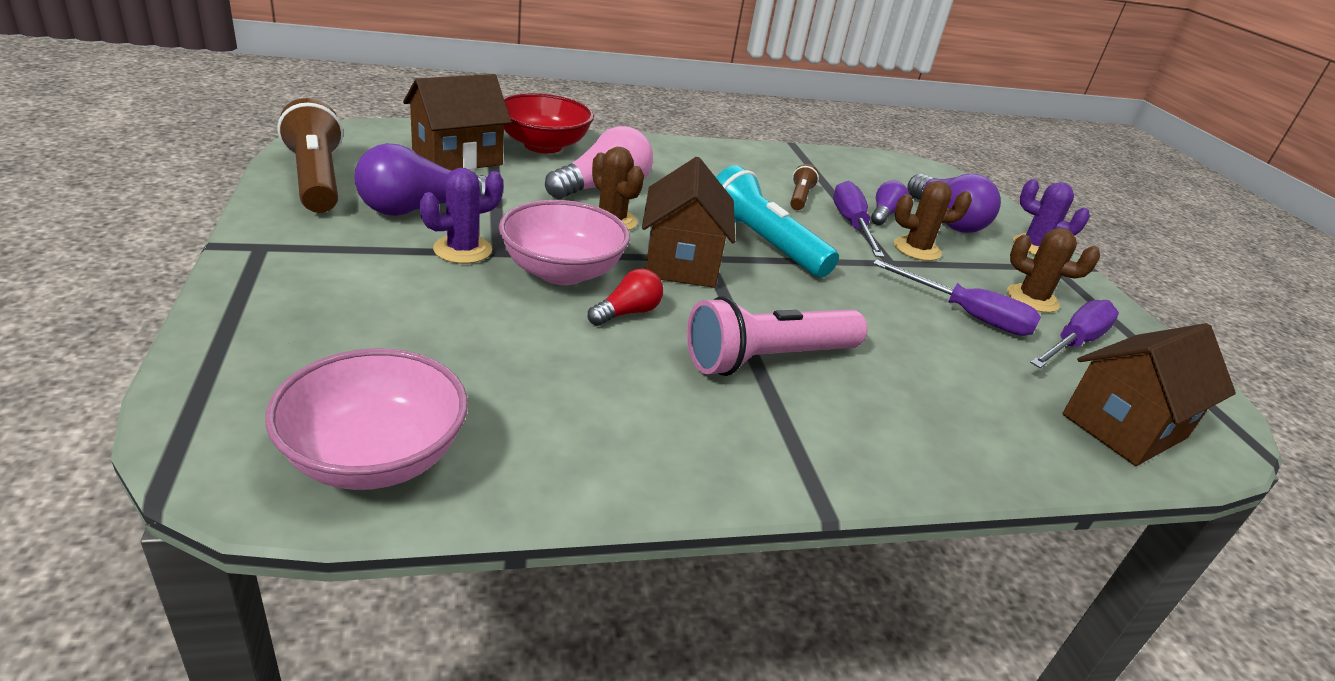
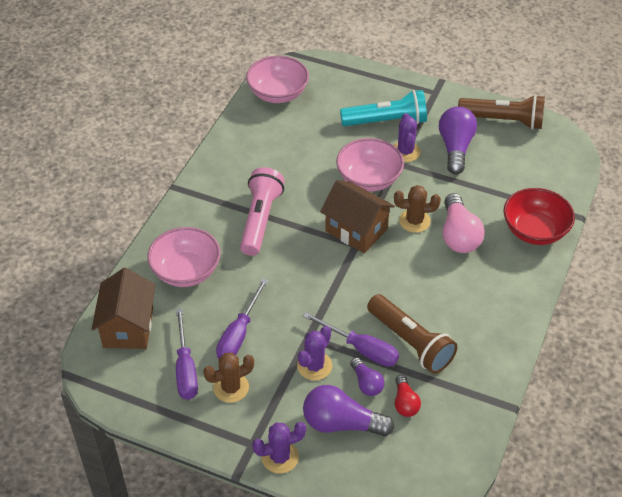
camera: 130 degrees right, 15 degrees up
brown house [403,74,511,170] -> none
red light bulb [588,269,663,326] -> red light bulb moved to [395,375,421,417]
turquoise flashlight [716,165,839,278] -> turquoise flashlight moved to [340,90,427,126]
brown flashlight [790,164,819,210] -> brown flashlight [367,294,457,374], size x1.98
purple screwdriver [873,260,1041,336] -> purple screwdriver turned 45 degrees counterclockwise [216,278,268,359]
brown cactus [894,181,972,261] -> purple cactus [297,326,332,380]
none -> pink bowl [147,227,221,287]

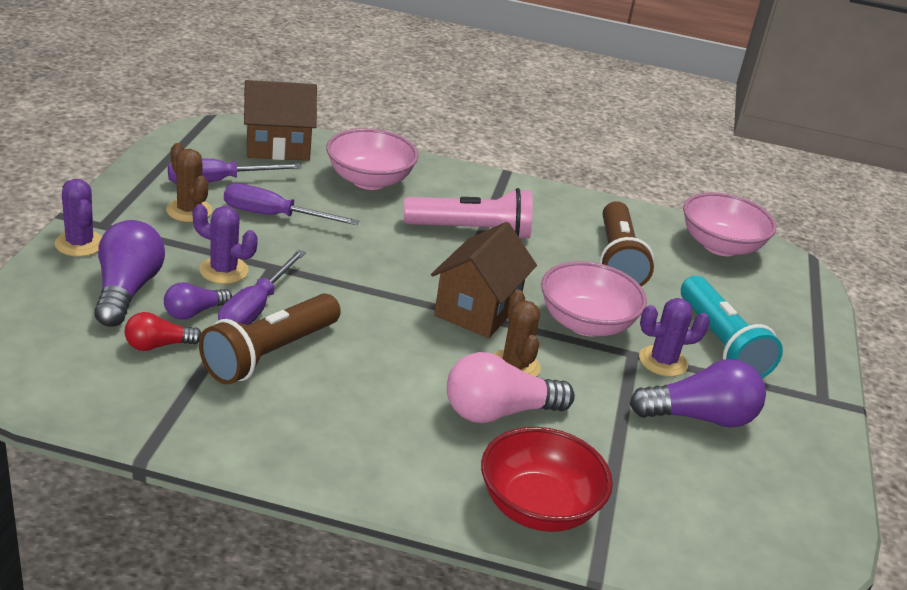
camera: 75 degrees right, 15 degrees down
brown flashlight [458,95,545,130] -> brown flashlight moved to [600,201,654,287]

